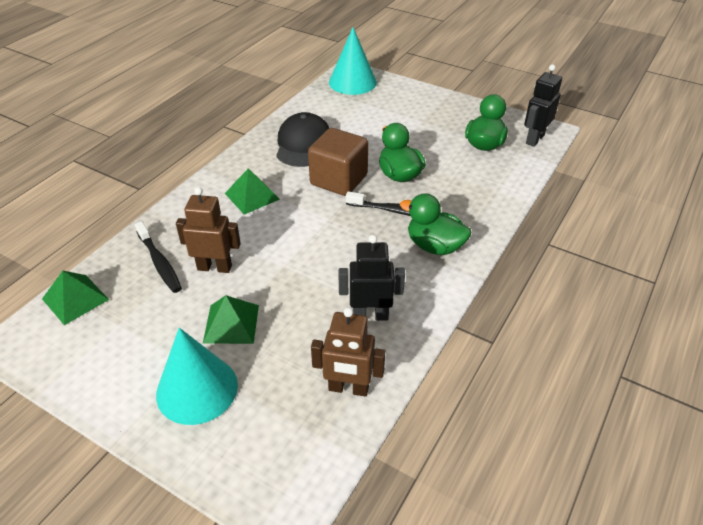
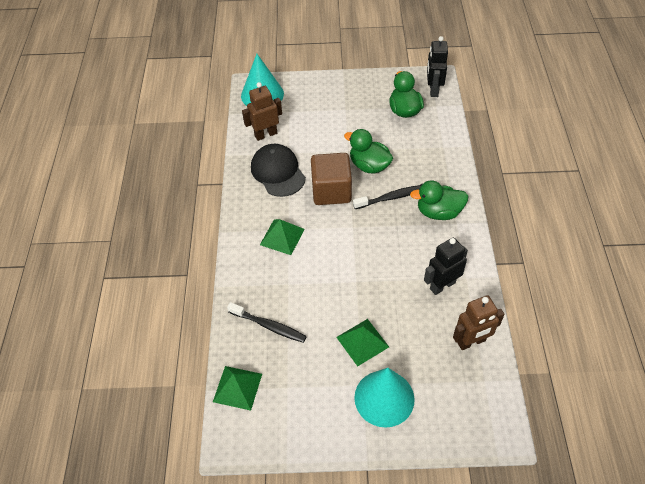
camera: 30 degrees left, 10 degrees up
brown robot [176,187,241,273] -> brown robot moved to [242,82,282,141]

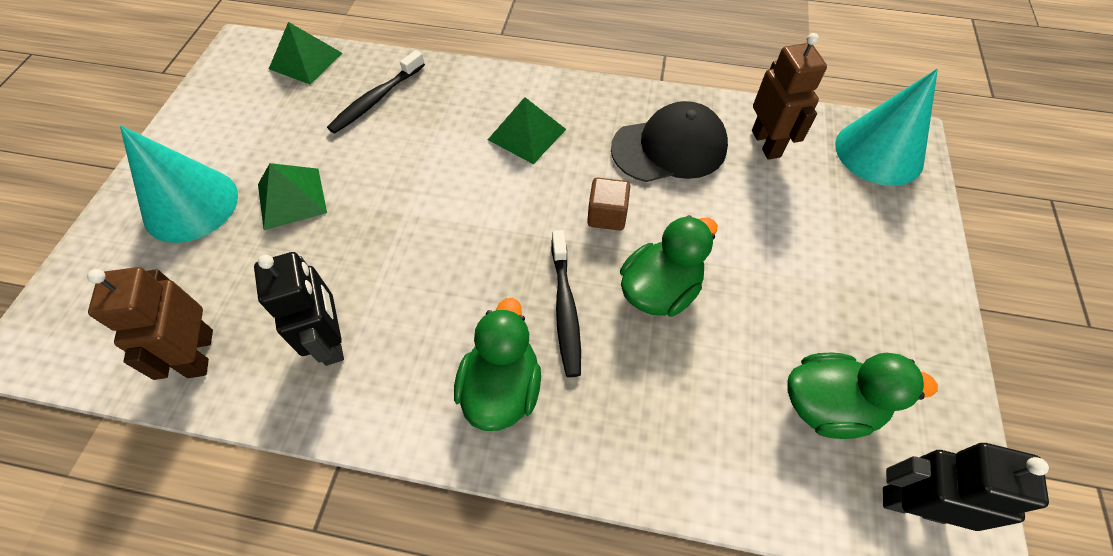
camera: 100 degrees right, 5 degrees up
brown cube [311,153,352,205] -> brown cube [587,177,630,231], size x0.52

